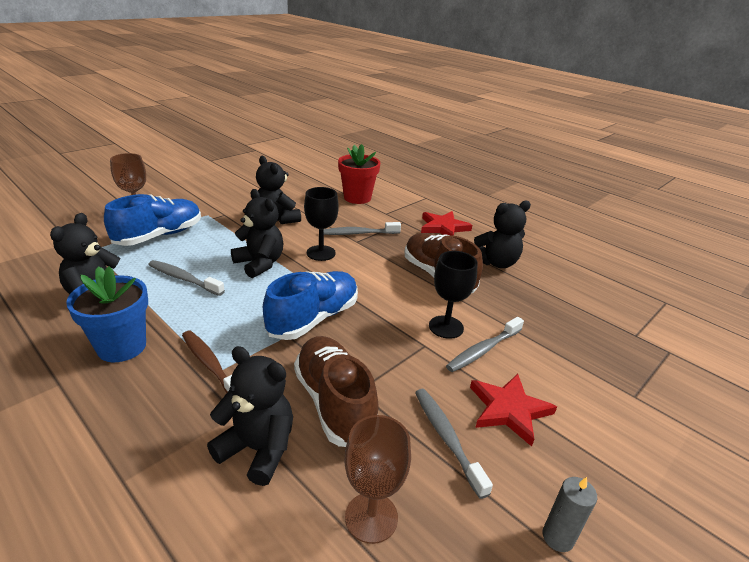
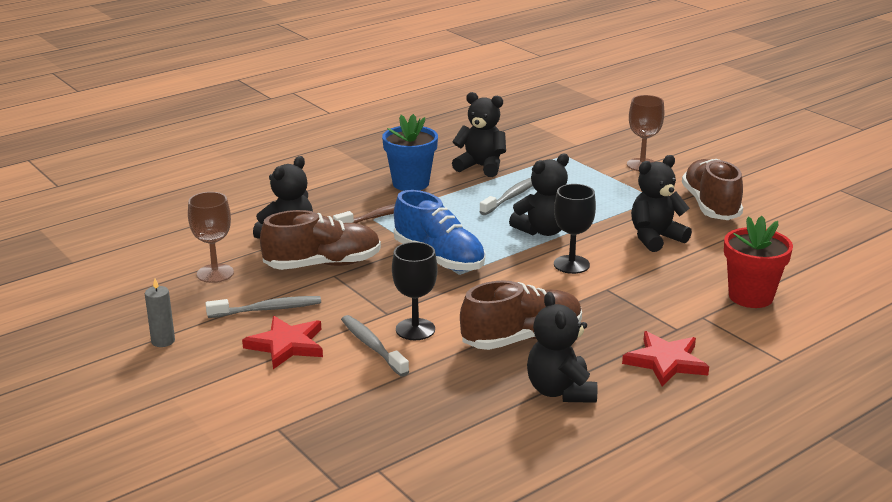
camera: 100 degrees right, 5 degrees down
blue shoe [104,194,201,246] -> none
grey toothbrush [324,222,401,235] -> none
none -> brown shoe [682,159,743,220]

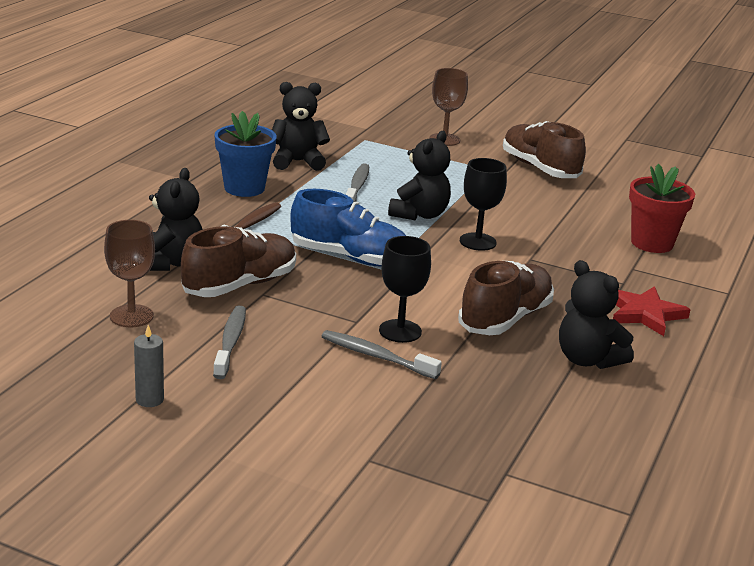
camera: 30 degrees left, 0 degrees up
grey toothbrush [205,296,321,318] -> grey toothbrush turned 45 degrees counterclockwise [213,305,246,379]
red star [242,316,323,369] -> none
black teddy bear [631,155,692,252] -> none

